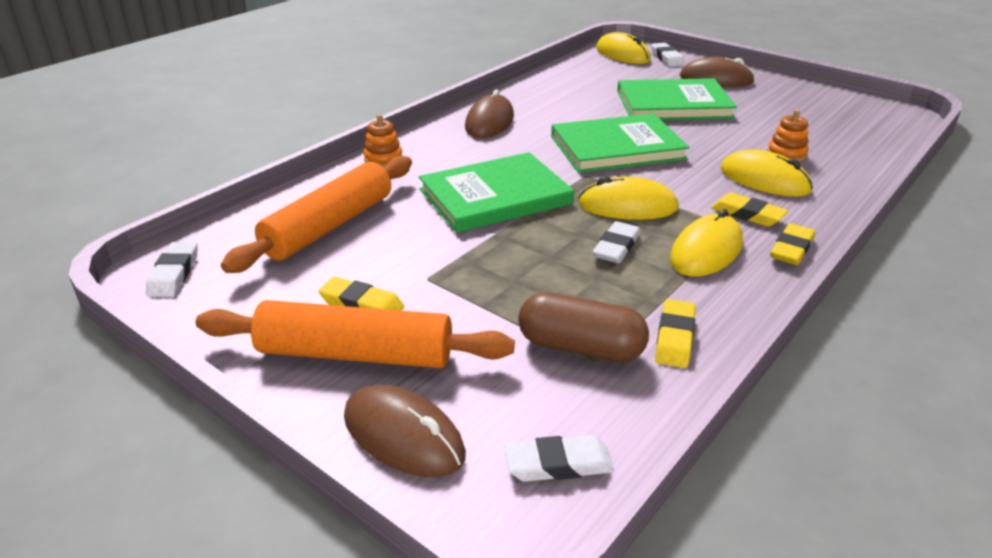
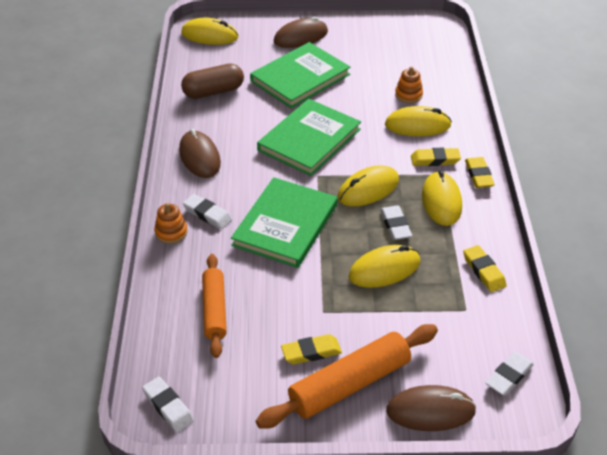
camera: 40 degrees left, 10 degrees up
orange rolling pin [221,156,412,273] -> orange rolling pin [202,254,227,358], size x0.66
brown capsule [518,292,649,362] -> brown capsule moved to [181,63,244,99]
white eraser [651,43,684,67] -> white eraser moved to [183,194,232,229]
none -> yellow mouse [349,245,420,288]

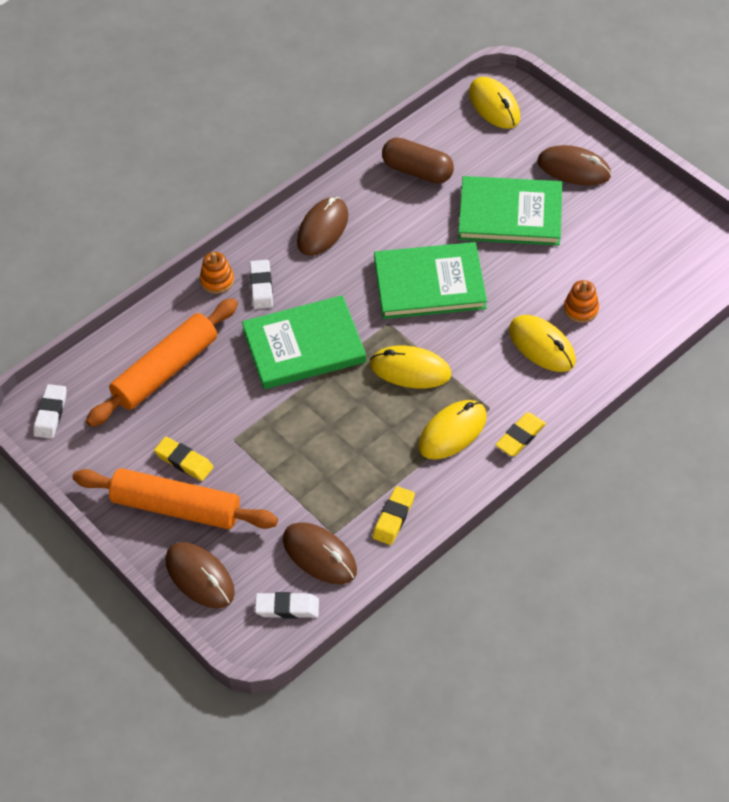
camera: 50 degrees right, 10 degrees up
orange rolling pin [202,254,227,358] -> orange rolling pin [86,298,238,427], size x1.51
yellow mouse [349,245,420,288] -> none
white eraser [380,205,412,240] -> none
yellow eraser [411,147,461,166] -> none
none -> brown mouse [283,522,357,584]

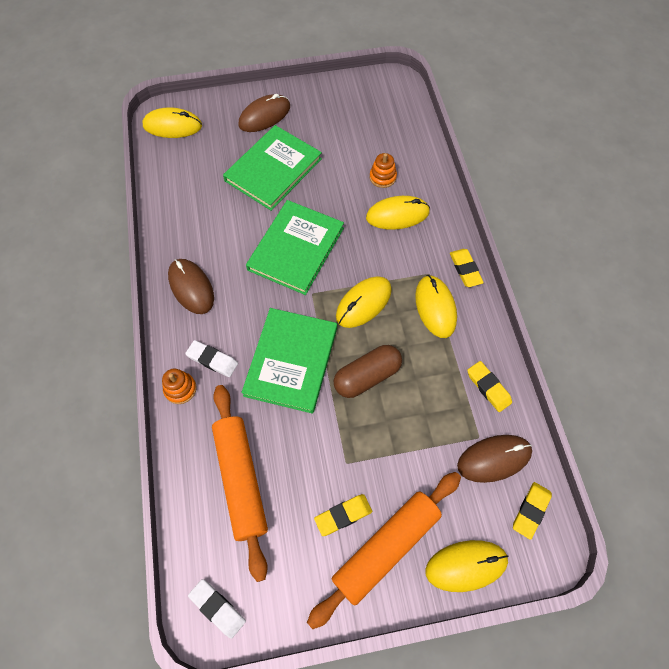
camera: 60 degrees left, 10 degrees up
brown mouse [165,542,235,608] -> yellow mouse [425,540,509,592]
white eraser [255,592,319,618] -> yellow eraser [513,482,552,540]
brown capsule [382,137,454,184] -> brown capsule moved to [334,345,402,398]

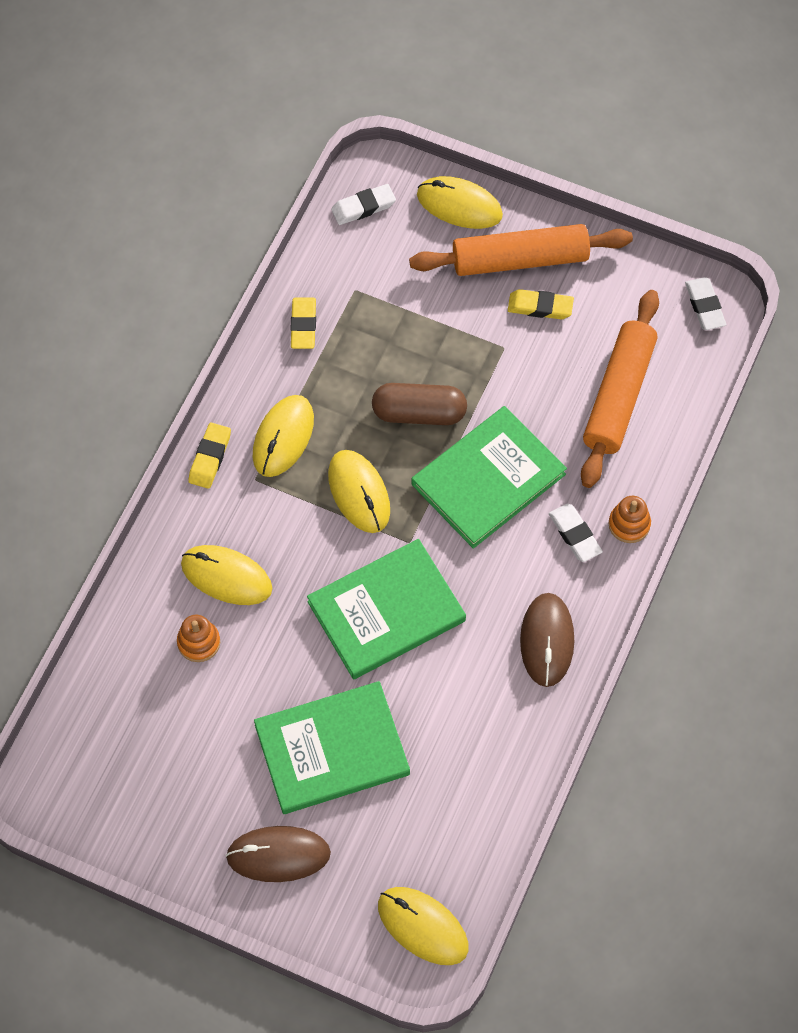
camera: 145 degrees left, 0 degrees up
yellow mouse [336,276,392,328] -> yellow mouse turned 75 degrees clockwise [328,450,390,533]
brown mouse [457,435,532,483] -> none
yellow eraser [513,482,552,540] -> white eraser [331,184,396,225]

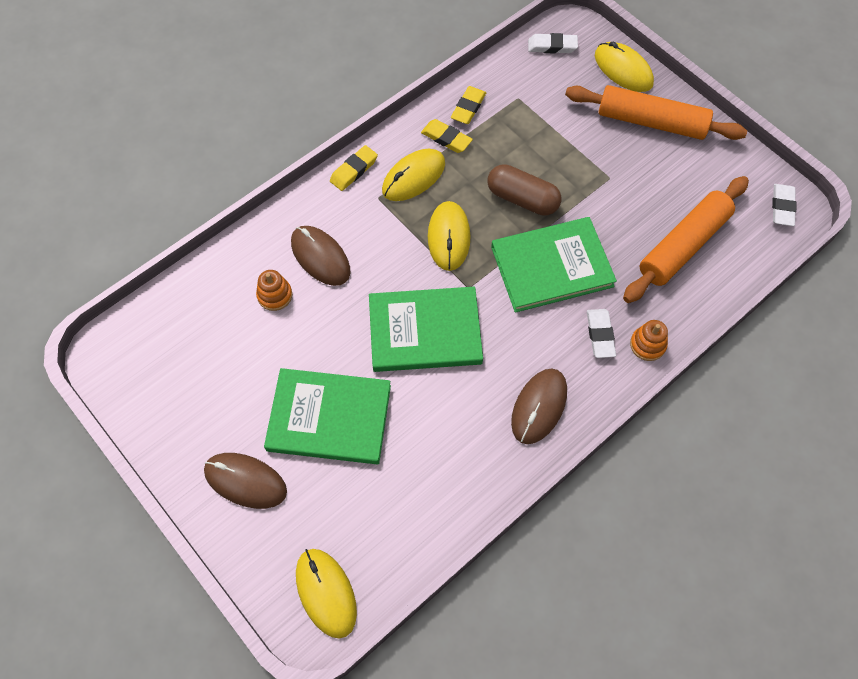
camera: 25 degrees right, 0 degrees up
yellow mouse [181,545,272,605] -> brown mouse [291,226,350,286]
yellow eraser [508,289,574,319] -> yellow eraser moved to [421,119,473,153]

